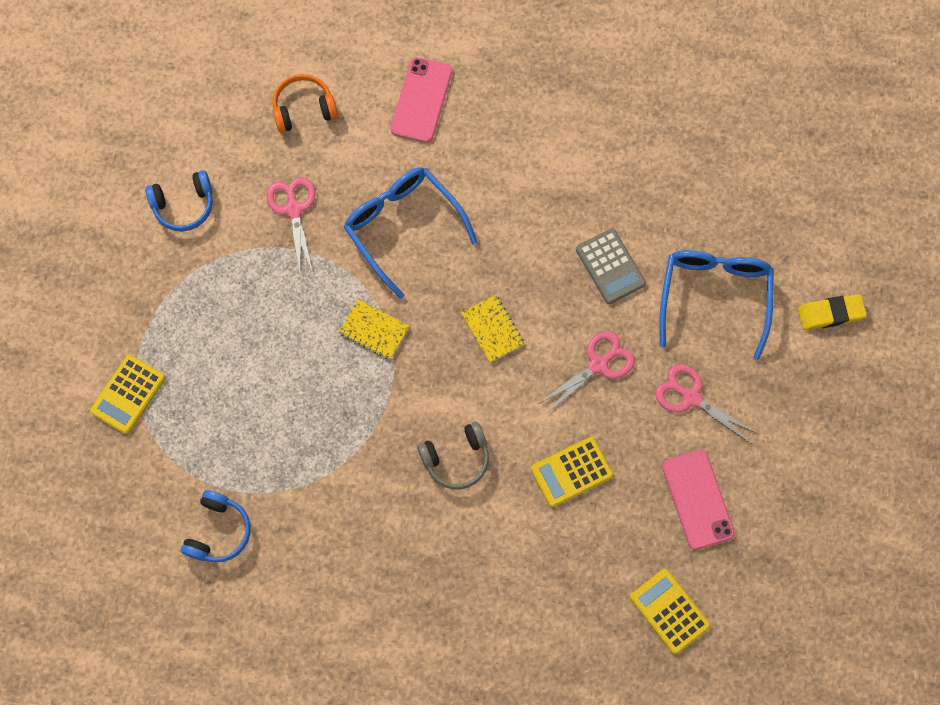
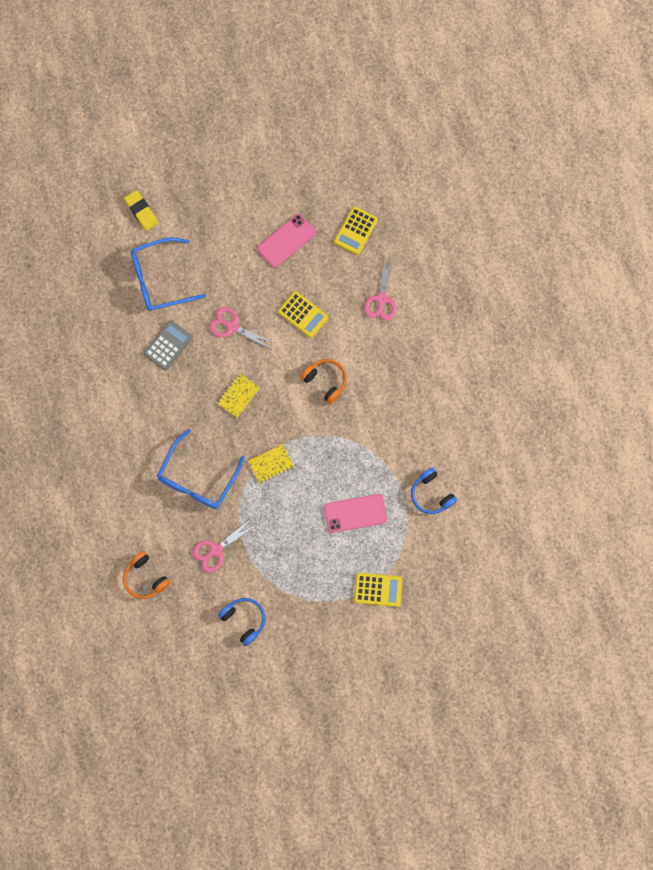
camera: 115 degrees left, 5 degrees up
blue headphones [181,490,251,562] -> blue headphones turned 120 degrees counterclockwise [411,467,457,514]
yellow notebook [339,299,410,360] -> yellow notebook turned 60 degrees clockwise [248,444,294,484]
pink phone [390,57,453,143] -> pink phone moved to [324,494,387,533]
grey headphones [417,422,489,489] -> orange headphones [301,359,347,404]
pink scissors [655,364,758,443] -> pink scissors moved to [364,255,396,320]

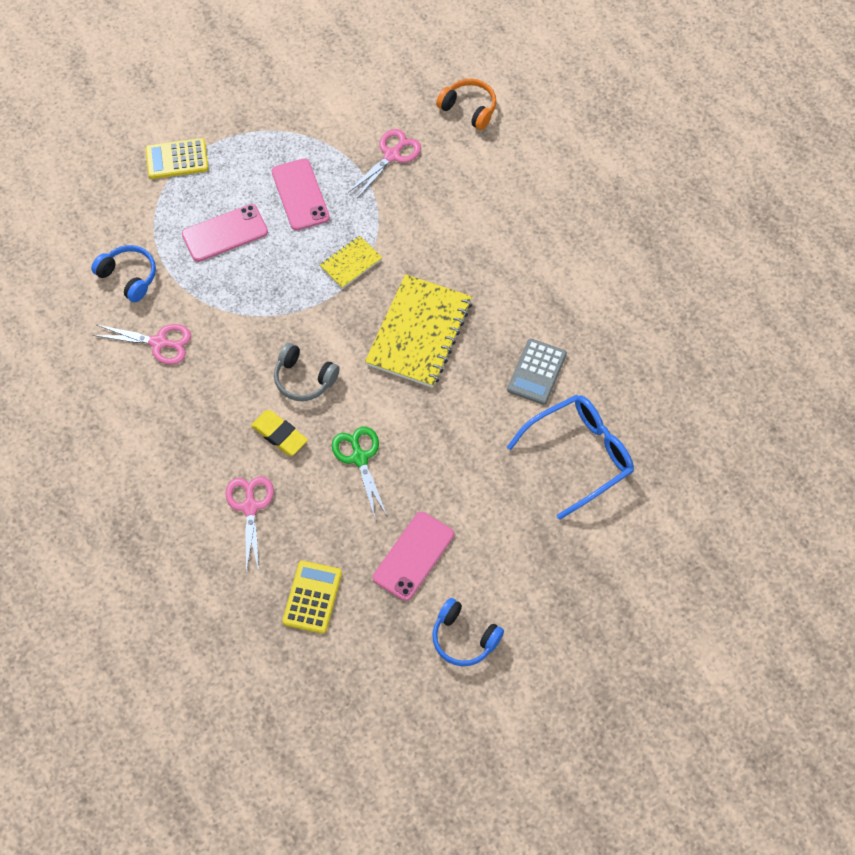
camera: 165 degrees right, 15 degrees down
yellow eraser [124,190,159,231] -> yellow eraser moved to [251,410,308,456]
blue glasses [157,429,245,509] -> none
pink scissors [209,307,275,350] -> pink scissors moved to [93,324,191,365]
yellow notebook [217,373,260,418] -> yellow notebook [365,274,472,388], size x2.01
blue headphones [218,598,265,646] -> blue headphones moved to [432,598,504,666]
yellow calculator [278,291,329,338] -> green scissors [332,427,387,517]
orange headphones [301,359,347,404] -> grey headphones [274,343,340,401]
none -> pink phone [272,158,330,230]

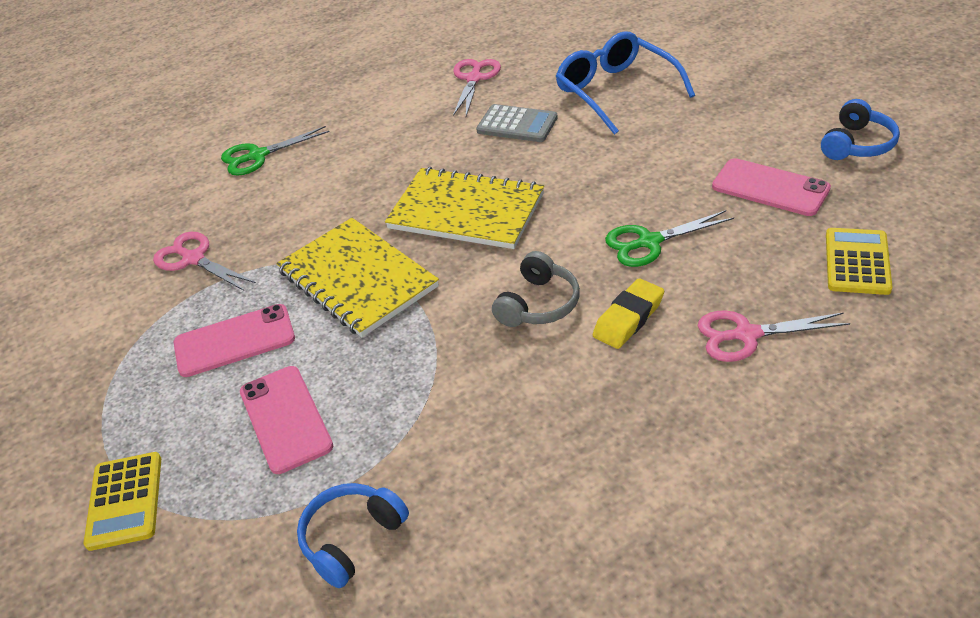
camera: 85 degrees left, 20 degrees down
pink scissors [93,324,191,365] -> pink scissors moved to [453,59,501,116]
yellow calculator [282,561,342,634] -> yellow calculator turned 90 degrees clockwise [826,228,892,295]
yellow notebook [320,236,382,289] -> yellow notebook [276,218,439,337], size x2.01
orange headphones [436,79,496,130] -> none
none -> green scissors [221,126,330,176]

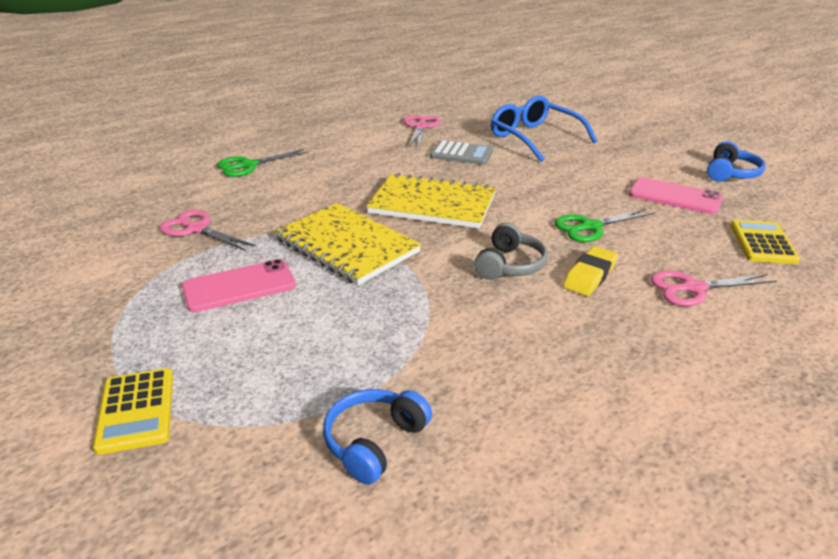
camera: 10 degrees left, 10 degrees down
pink phone [240,366,333,474] -> none

